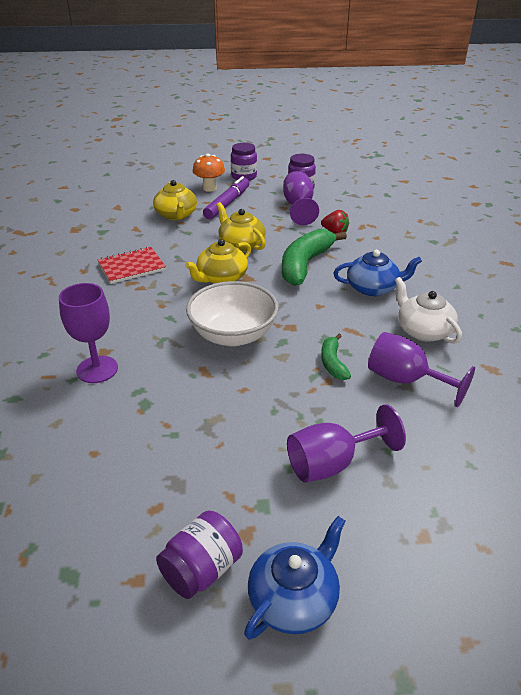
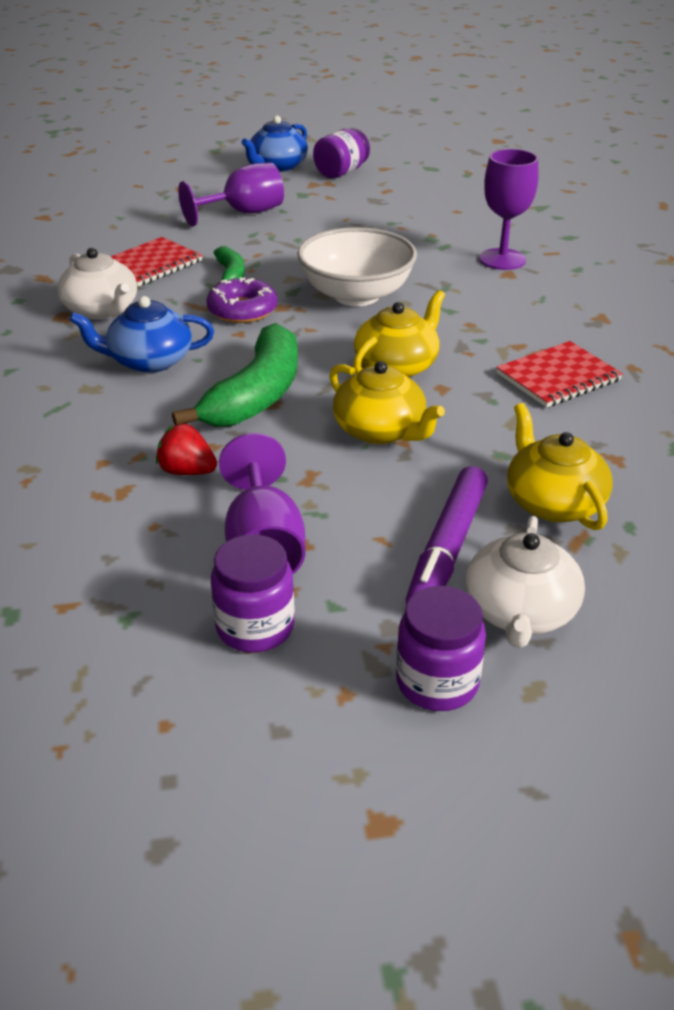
camera: 175 degrees right, 0 degrees up
orange mushroom [193,154,225,192] -> white teapot [466,516,585,648]
purple goblet [368,332,475,407] -> red notebook [111,237,202,287]
none -> purple donut [206,277,278,323]

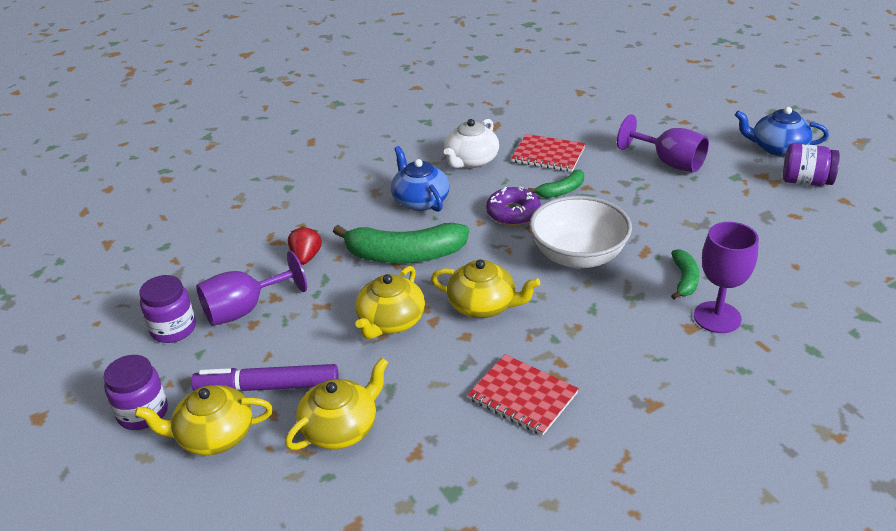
camera: 70 degrees right, 0 degrees up
white teapot [466,516,585,648] -> yellow teapot [135,385,273,455]
none -> green banana [671,249,700,299]

